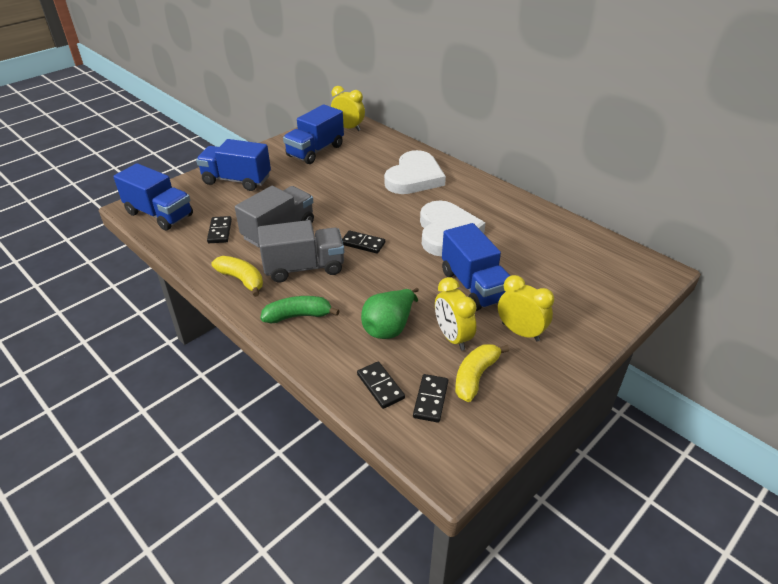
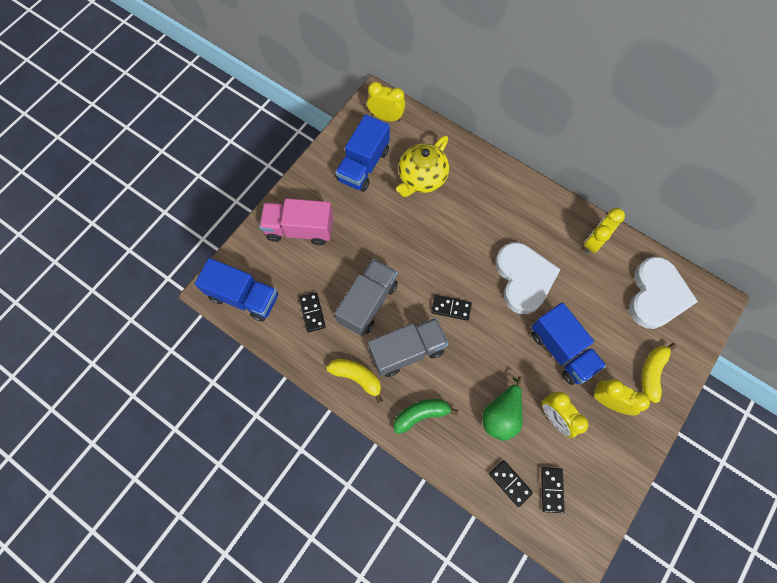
camera: 10 degrees left, 30 degrees up
blue truck [196,139,271,191] -> pink truck [259,198,333,245]
white heart [384,150,446,194] -> white heart moved to [629,256,698,329]
yellow banana [455,344,509,402] -> yellow banana moved to [641,343,676,403]
none -> yellow teapot [396,136,449,197]
none -> yellow clock [584,208,625,253]

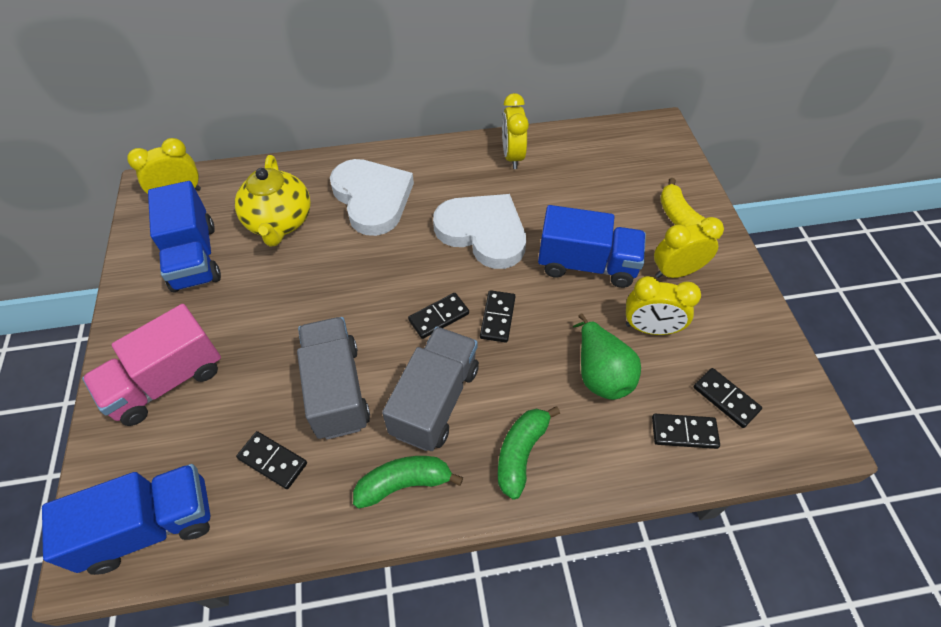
camera: 45 degrees left, 15 degrees down
yellow banana [326,359,383,403] -> green banana [353,456,463,509]
white heart [629,256,698,329] -> white heart moved to [330,159,414,236]
none -> black domino [480,290,515,343]

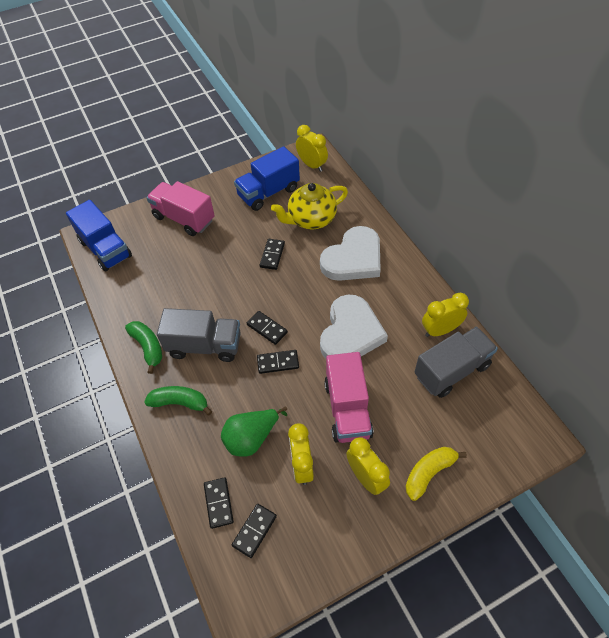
camera: 75 degrees right, 0 degrees up
black domino [236,431,307,489] -> black domino moved to [260,239,285,270]
grey truck [297,317,370,439] -> grey truck moved to [415,327,498,398]
blue truck [538,205,646,288] -> pink truck [324,352,374,443]

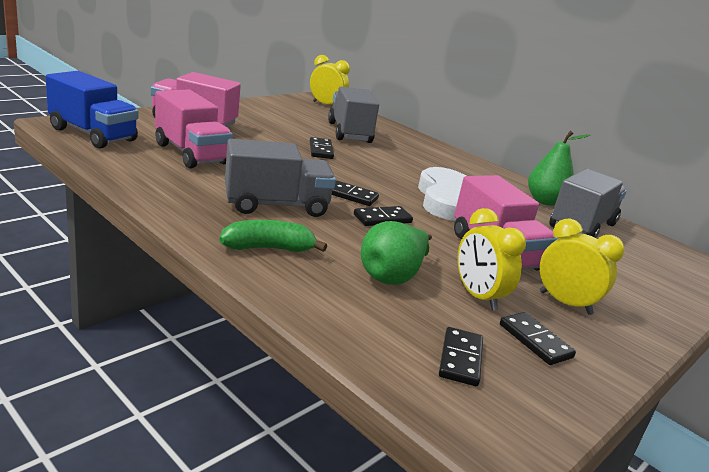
camera: 25 degrees left, 30 degrees down
green banana [125,321,162,374] -> none
black domino [204,477,234,529] -> black domino moved to [500,312,576,365]
blue truck [234,146,300,211] -> none
yellow teapot [271,183,348,229] -> grey truck [328,87,379,143]
white heart [320,226,381,281] -> none
yellow banana [405,447,467,501] -> none
yellow clock [422,292,469,337] -> green pear [528,131,591,206]
none -> pink truck [155,90,233,169]

